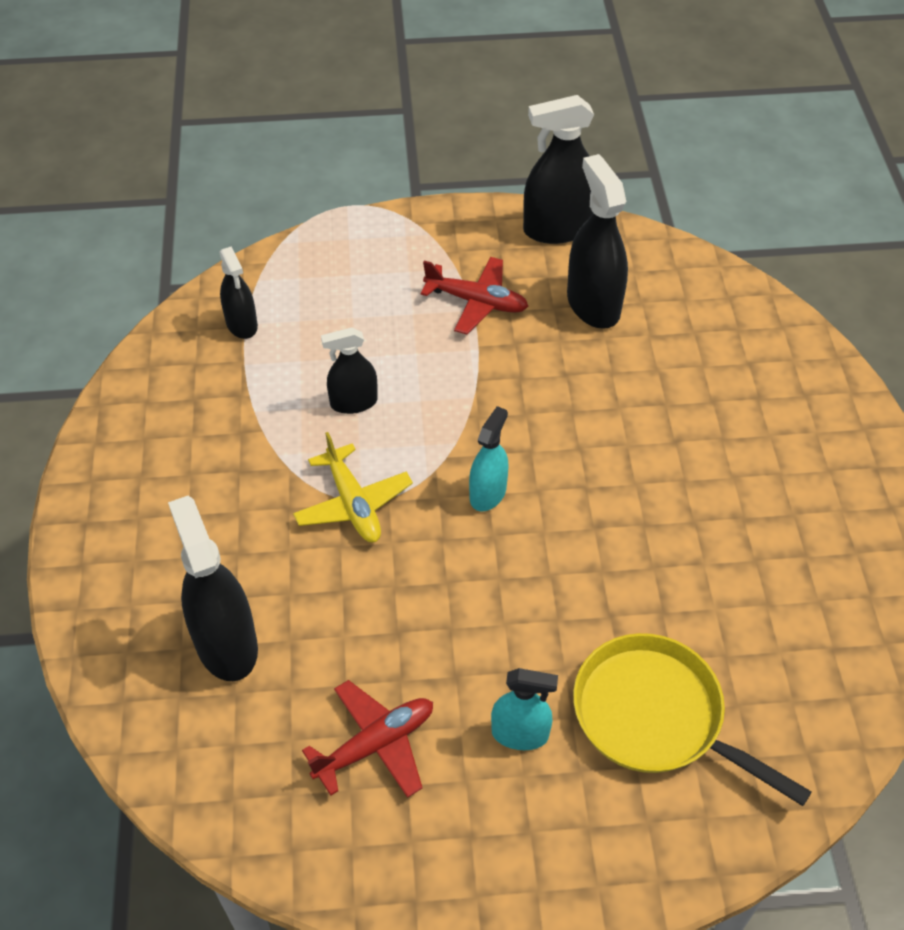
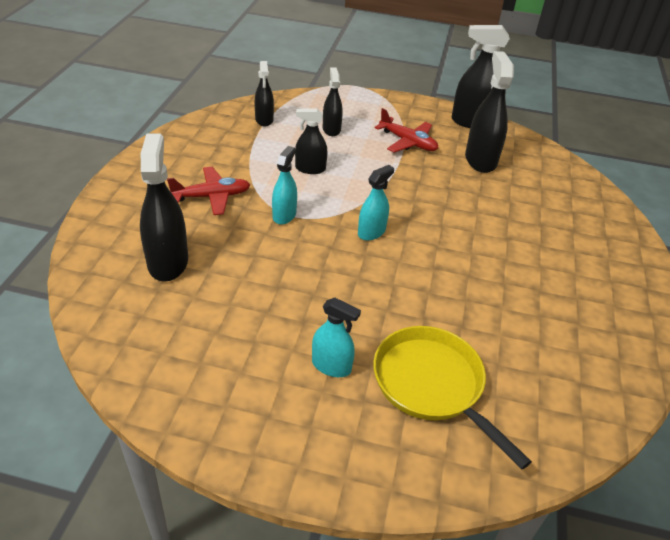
camera: 15 degrees right, 10 degrees down
yellow plane [293,432,413,542] -> turquoise spray bottle [272,146,297,225]
red plane [302,680,433,798] -> red plane moved to [167,167,250,215]
none -> black spray bottle [323,67,343,136]

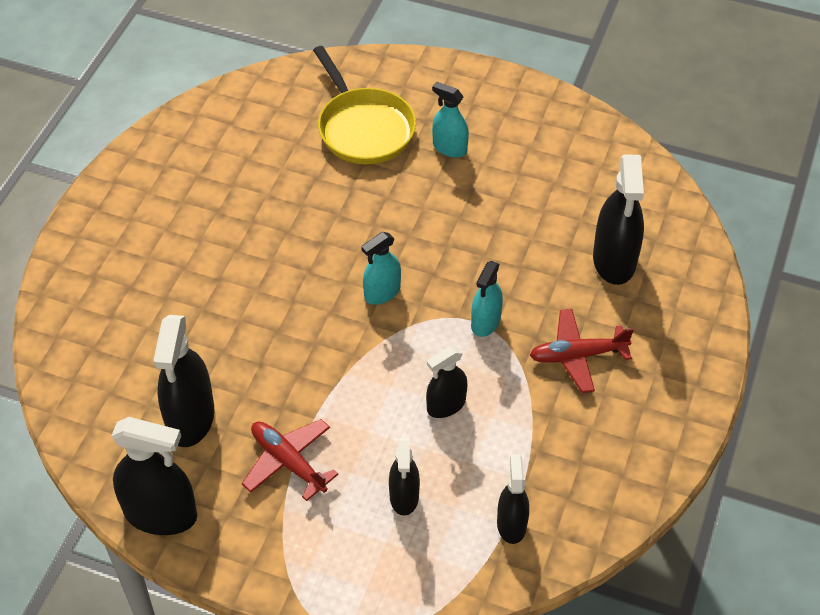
camera: 170 degrees left, 10 degrees up
black spray bottle [295,109,327,174] -> black spray bottle turned 135 degrees clockwise [426,346,468,418]

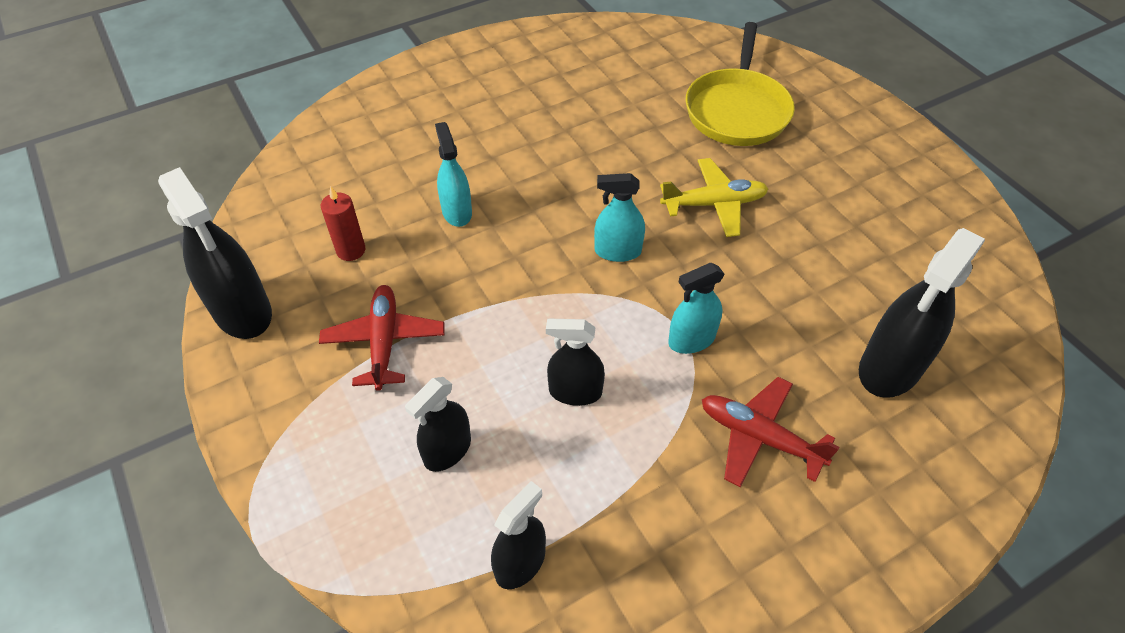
camera: 40 degrees right, 0 degrees up
black spray bottle [153,315,214,447] -> red candle [321,186,365,261]
turquoise spray bottle [432,82,469,158] -> turquoise spray bottle moved to [435,122,472,227]
none -> yellow plane [660,158,768,237]

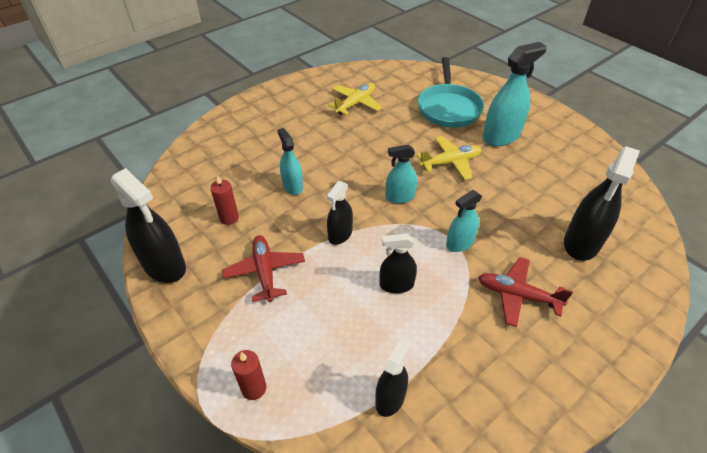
camera: 10 degrees left, 5 degrees down
black spray bottle [405,377,471,472] -> black spray bottle moved to [326,181,353,245]
yellow pan [685,22,795,146] -> turquoise pan [418,57,484,128]
none -> red candle [231,350,266,400]
none -> yellow plane [328,83,382,115]
none -> turquoise spray bottle [483,42,547,146]

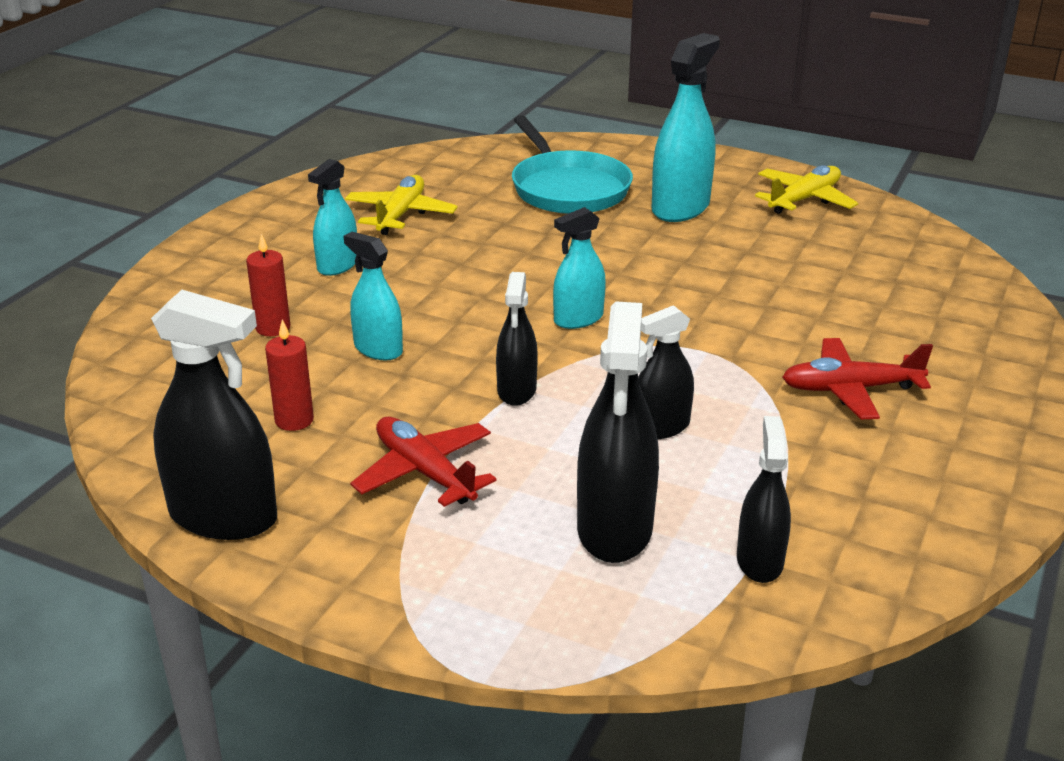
camera: 25 degrees left, 15 degrees down
red candle [231,350,266,400] -> red candle moved to [246,234,290,336]
yellow plane [417,136,482,180] -> yellow plane moved to [755,165,858,214]
turquoise spray bottle [446,190,482,252] -> turquoise spray bottle moved to [308,159,357,276]
black spray bottle [564,146,640,261] -> black spray bottle moved to [577,302,659,563]

